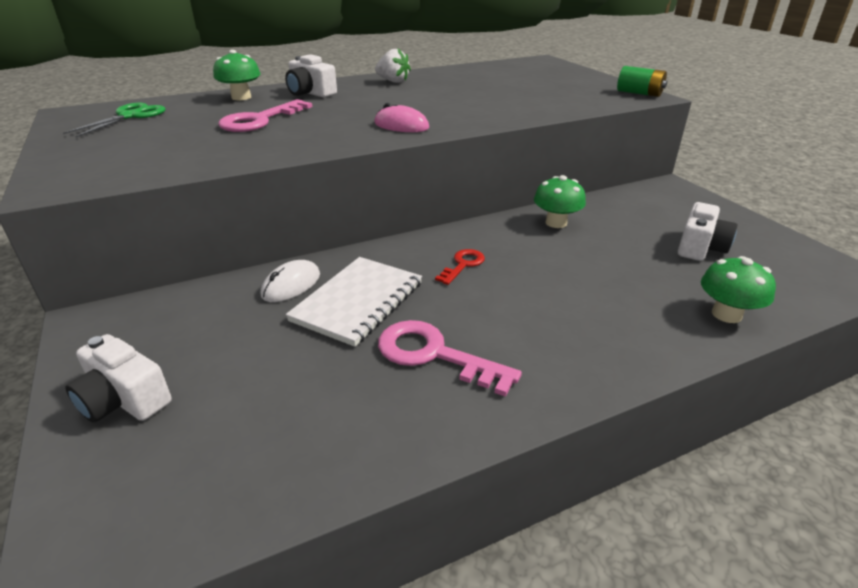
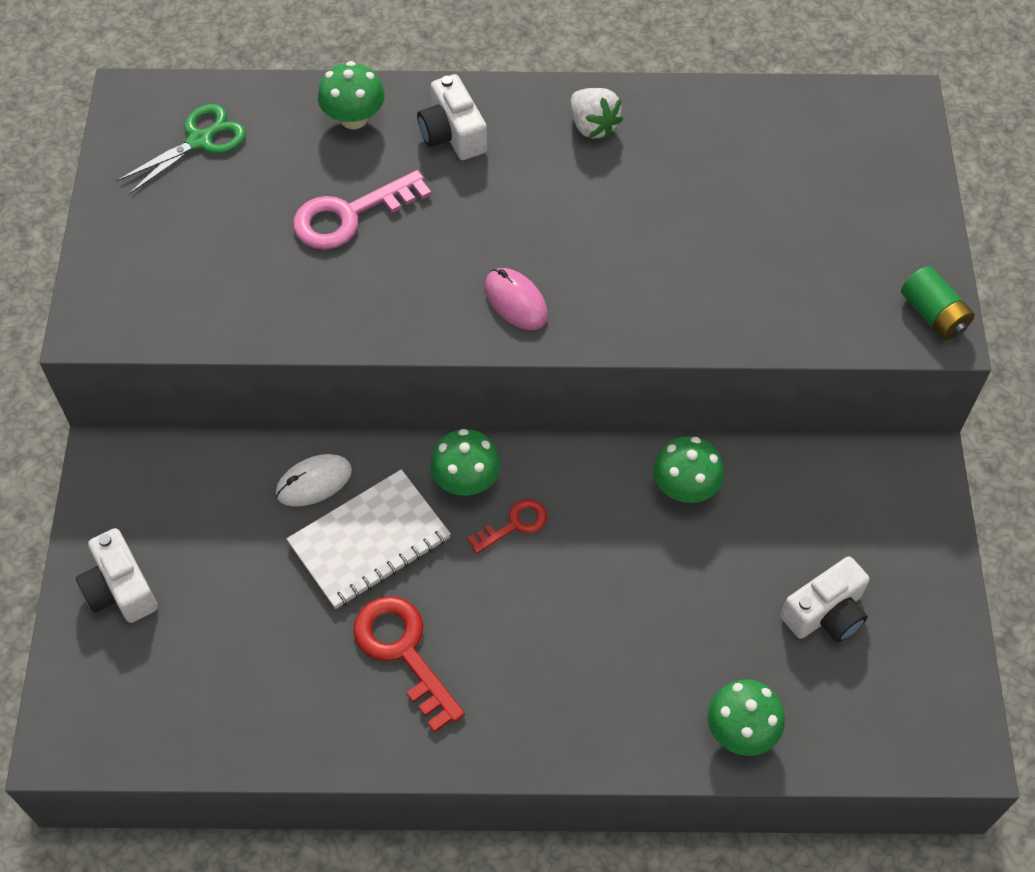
camera: 25 degrees right, 25 degrees up
pink key [378,320,522,397] -> red key [353,596,465,733]
none -> green mushroom [430,429,501,496]

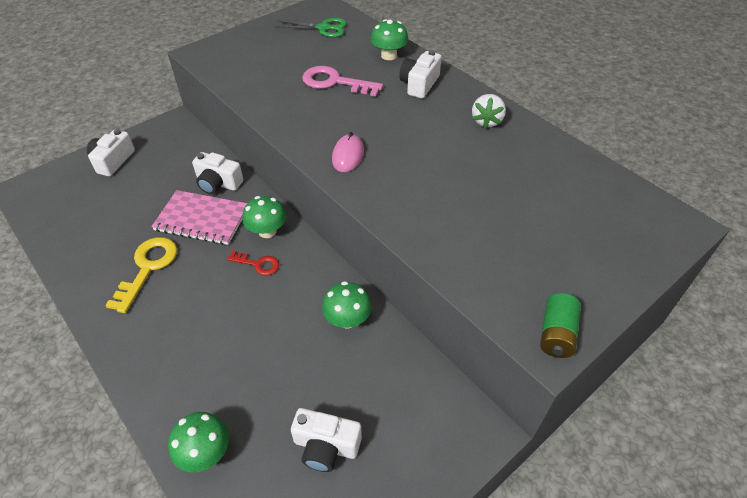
camera: 50 degrees right, 10 degrees down
white mouse [276,454,352,507] -> white camera [192,152,244,194]
white notebook [287,469,451,609] -> pink notebook [151,190,247,245]
red key [353,596,465,733] -> yellow key [105,237,177,313]

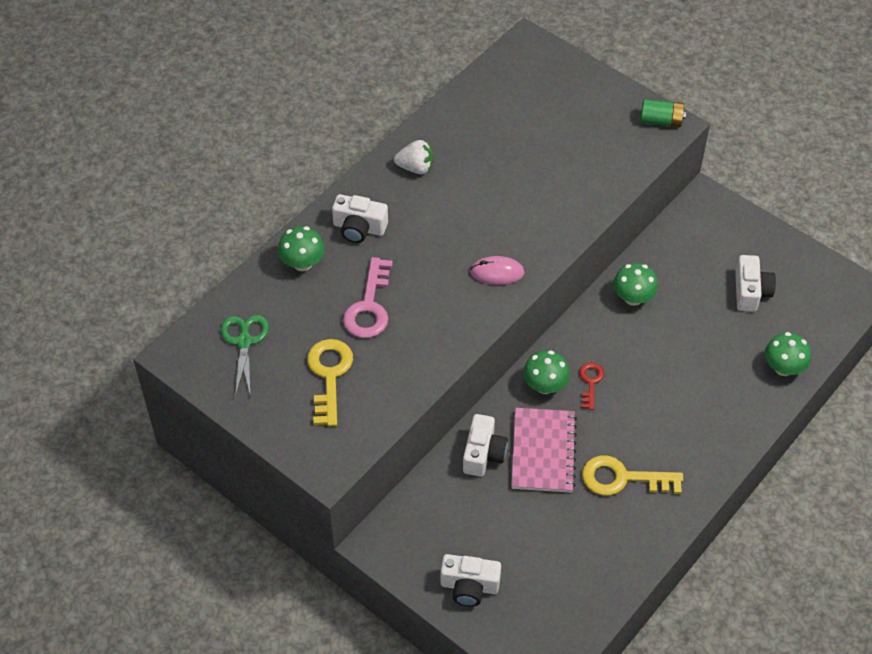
camera: 100 degrees left, 5 degrees up
none -> yellow key [307,339,353,426]

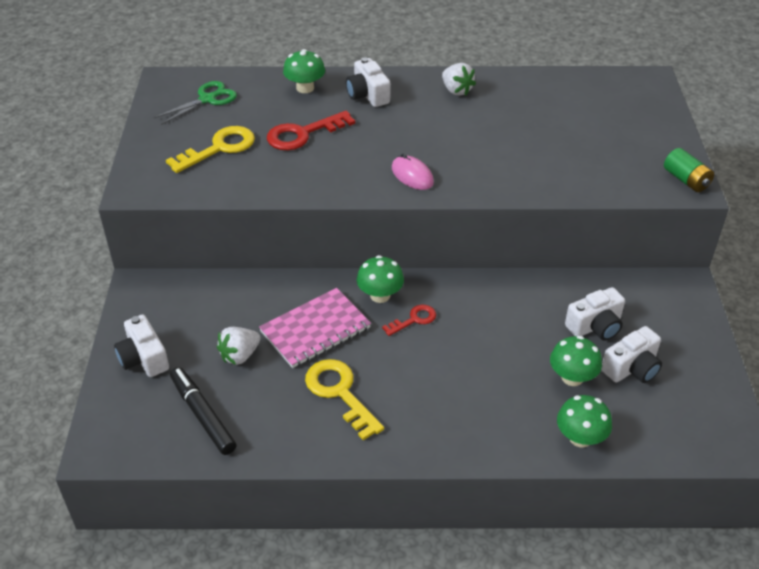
camera: 50 degrees right, 10 degrees down
pink key [343,257,393,338] -> red key [267,111,355,150]
white camera [463,414,508,477] -> white camera moved to [565,287,625,341]
green mushroom [613,263,658,306] -> green mushroom moved to [550,336,602,386]
none -> black marker [170,367,236,455]
none -> white strawberry [217,327,261,365]

